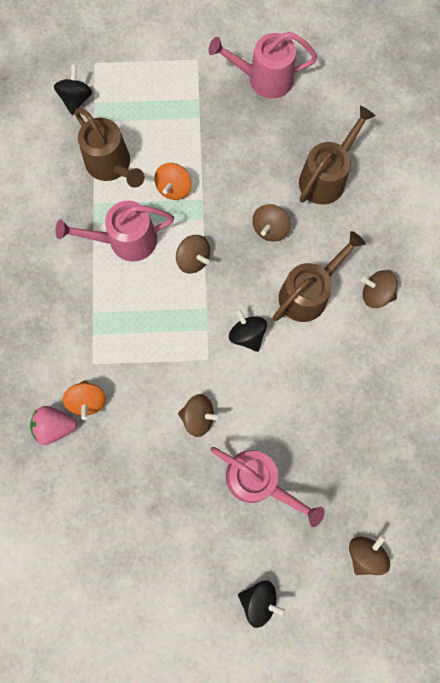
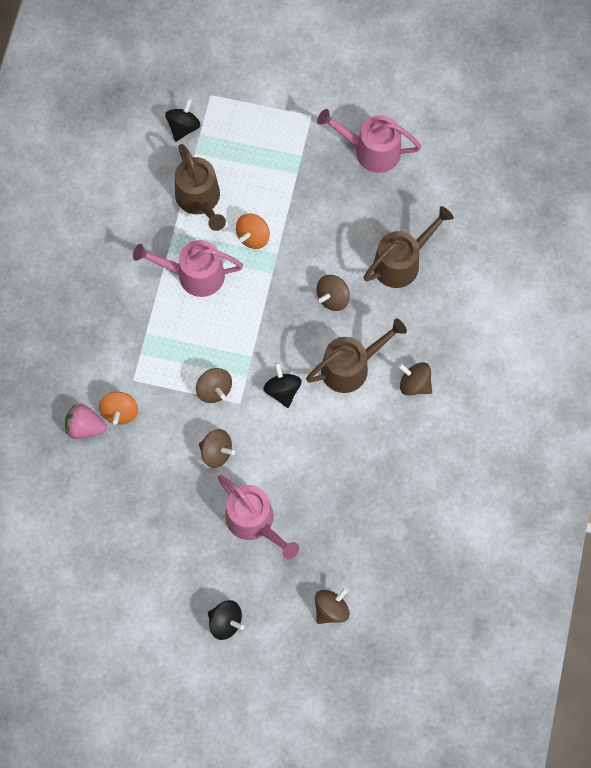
camera: 15 degrees right, 5 degrees down
brown spinning top [176,235,210,274] -> brown spinning top moved to [196,368,232,403]

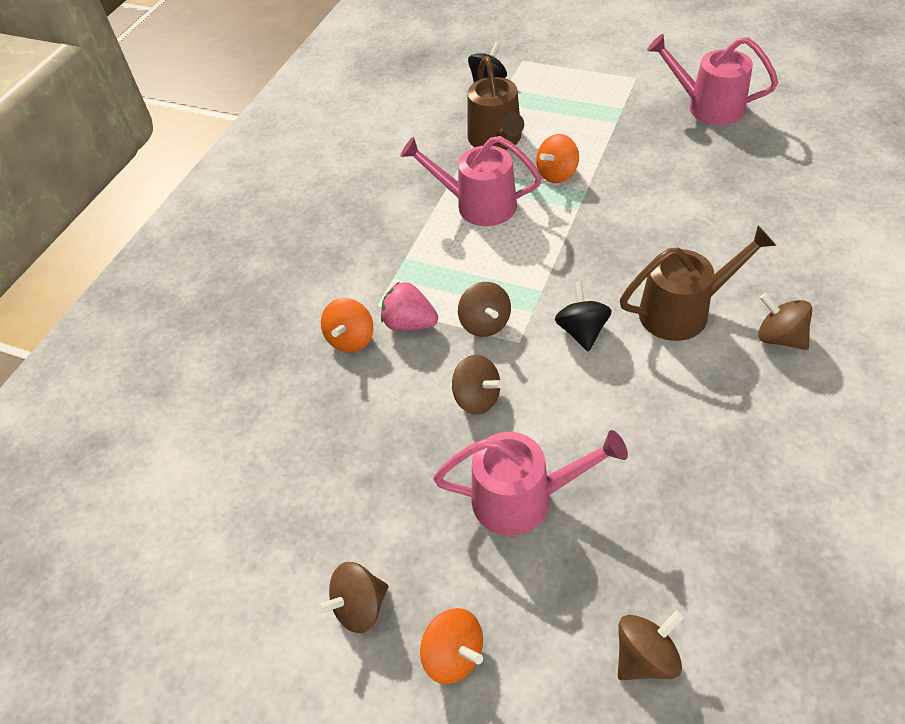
camera: 15 degrees right, 20 degrees down
pink strawberry [65,404,107,439] -> pink strawberry moved to [381,282,438,331]
black spinning top [208,600,244,640] -> orange spinning top [420,608,483,684]
pink watering can [218,475,299,559] -> pink watering can turned 60 degrees counterclockwise [434,430,628,535]
brown spinning top [317,275,350,311] -> brown spinning top moved to [317,562,388,633]
brown watering can [363,206,454,288] -> none

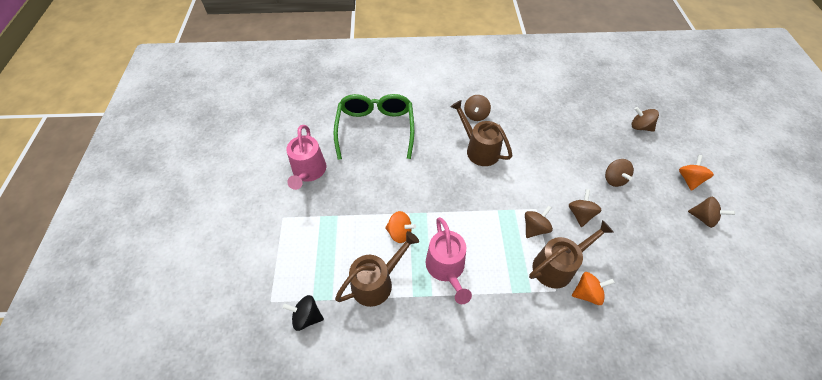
camera: 120 degrees left, 5 degrees up
pink strawberry [381,282,438,331] -> brown watering can [529,220,614,289]
pink watering can [434,430,628,535] -> brown spinning top [605,159,634,187]
black spinning top [555,281,612,352] -> none
none -> green glasses [333,94,414,160]

